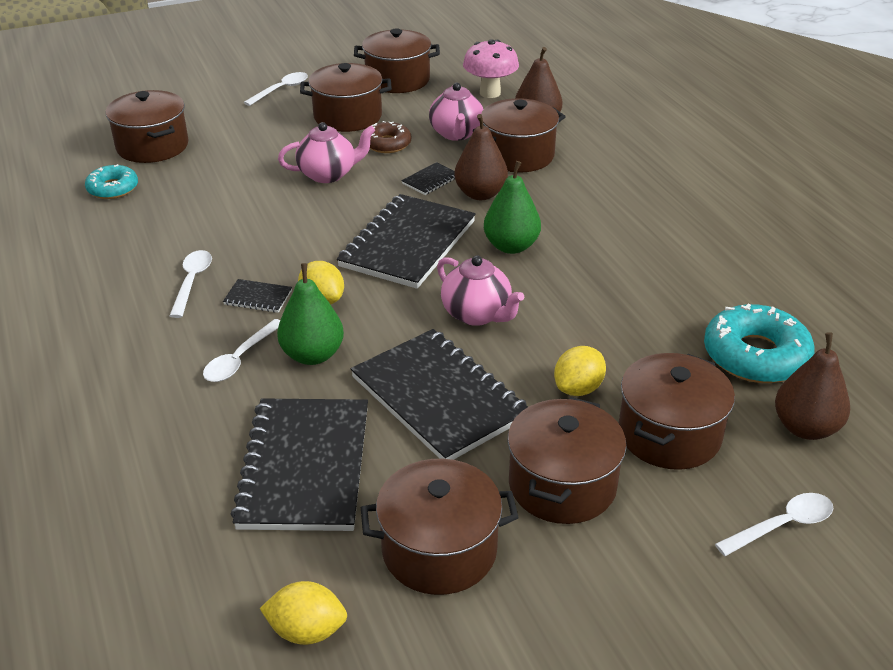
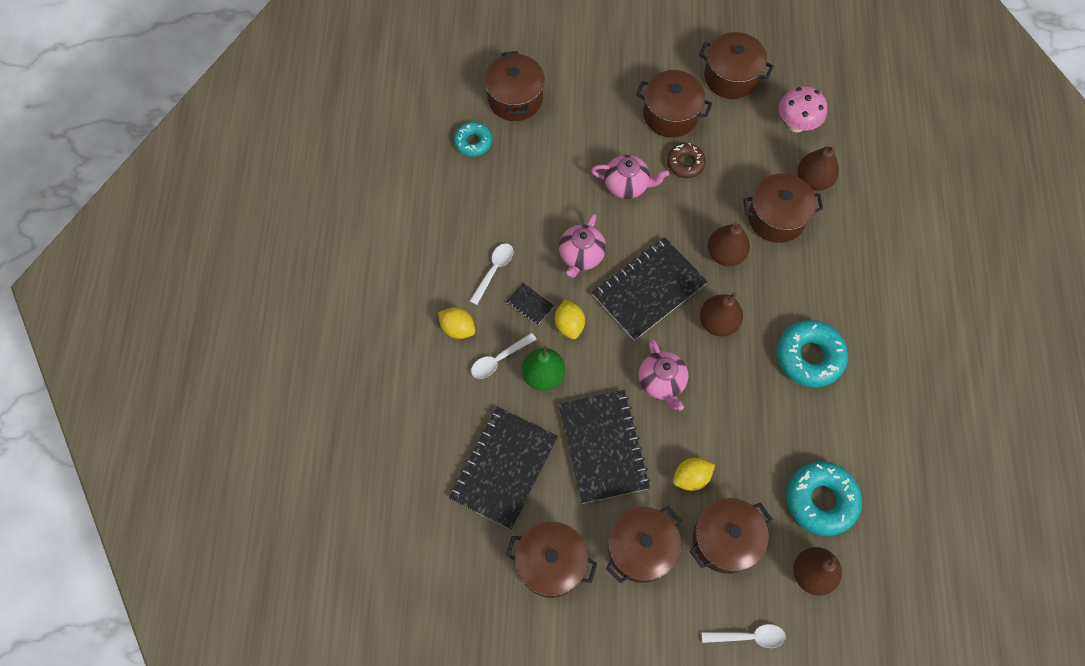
camera: 25 degrees right, 30 degrees up
white spoon [244,72,308,106] -> none
yellow lemon [260,581,347,645] -> yellow lemon moved to [438,308,475,339]
black notebook [401,162,455,195] -> none
pink teapot [429,83,484,141] -> pink teapot moved to [559,214,606,278]
green pear [484,161,541,254] -> brown pear [700,292,743,336]
none -> turquoise donut [777,320,848,387]

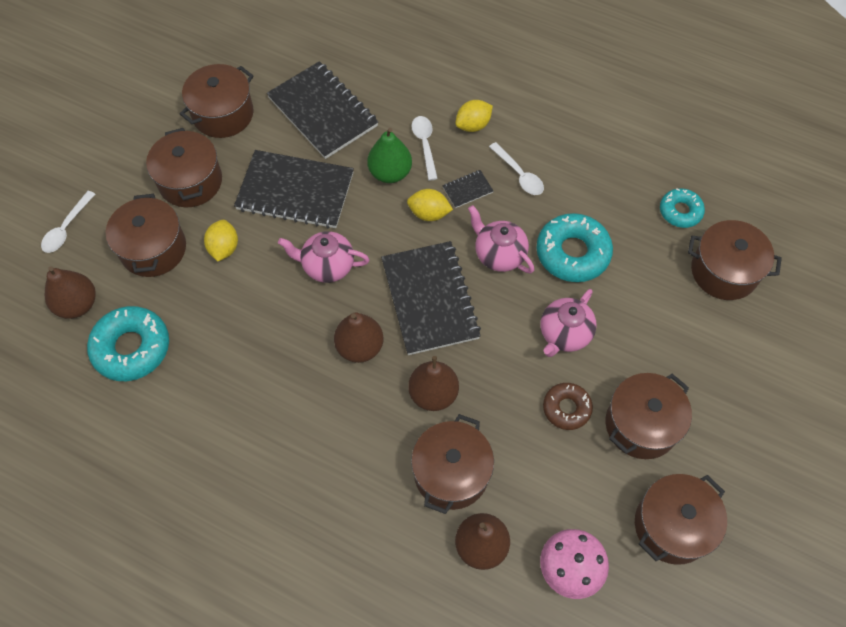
camera: 115 degrees right, 5 degrees down
turquoise donut [777,320,848,387] -> turquoise donut moved to [536,213,613,282]

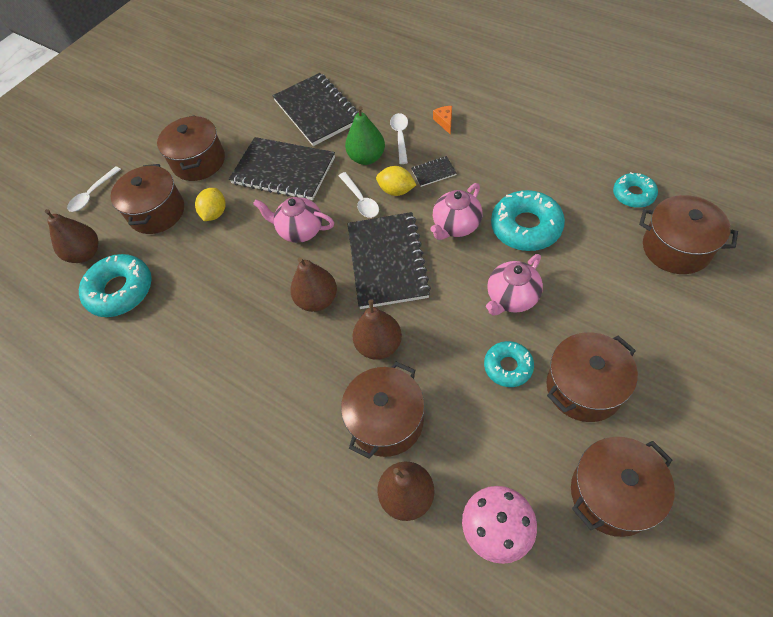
camera: 15 degrees right, 5 degrees down
brown pot [180,64,254,138] -> none
yellow lemon [455,100,493,132] -> orange cheese [433,106,452,135]
pink teapot [468,205,534,273] -> pink teapot turned 105 degrees counterclockwise [430,183,482,240]
white spoon [489,142,544,195] -> white spoon moved to [339,172,379,218]
brown donut [543,383,593,430] -> turquoise donut [484,341,534,387]

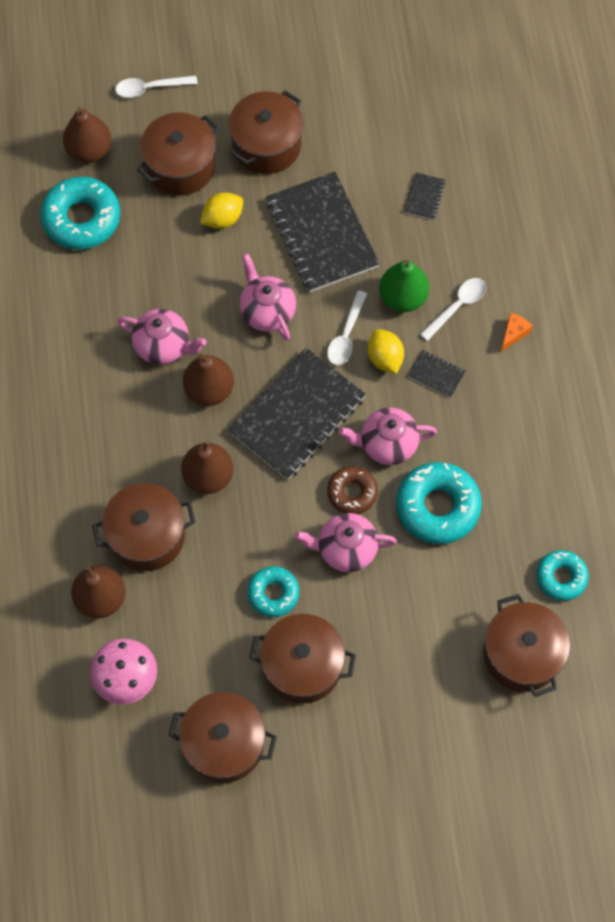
camera: 40 degrees right, 10 degrees up
black notebook [273,73,359,146] -> black notebook [404,172,446,220], size x0.41
none -> pink teapot [117,309,206,365]
none -> brown donut [327,466,378,514]

